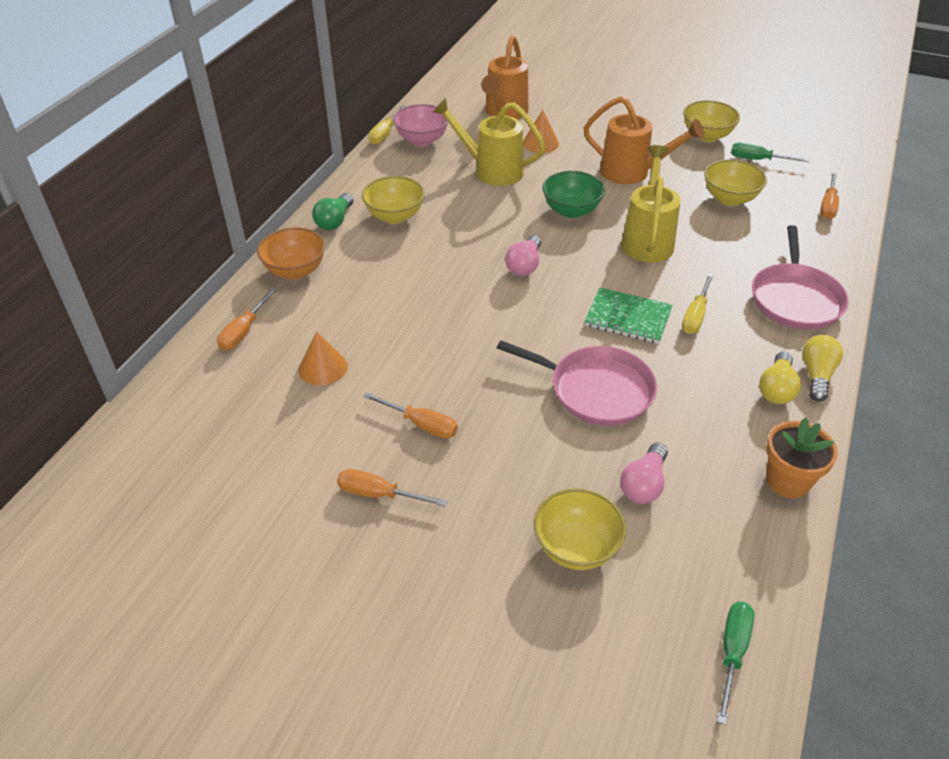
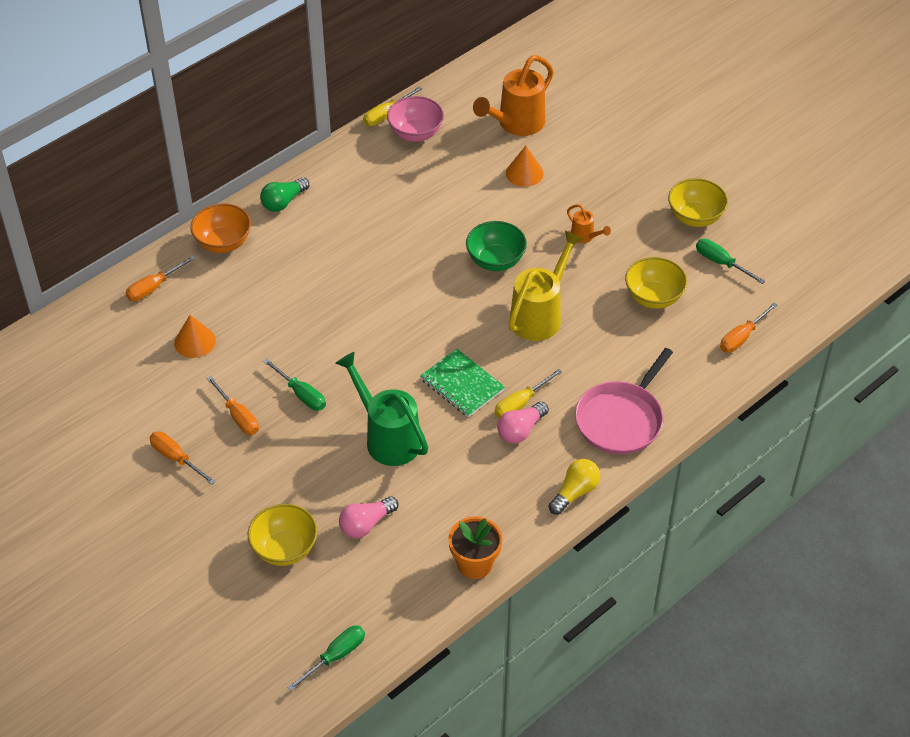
camera: 25 degrees right, 5 degrees up
yellow bowl [362,176,425,224] -> none
yellow watering can [433,98,546,186] -> none
pink pan [497,340,657,426] -> green watering can [336,352,428,466]
pink light bulb [505,235,541,276] -> pink light bulb moved to [497,401,549,444]
orange watering can [583,96,704,184] -> orange watering can [567,204,611,243], size x0.47
yellow light bulb [759,352,801,404] -> none
none -> green screwdriver [263,359,326,411]

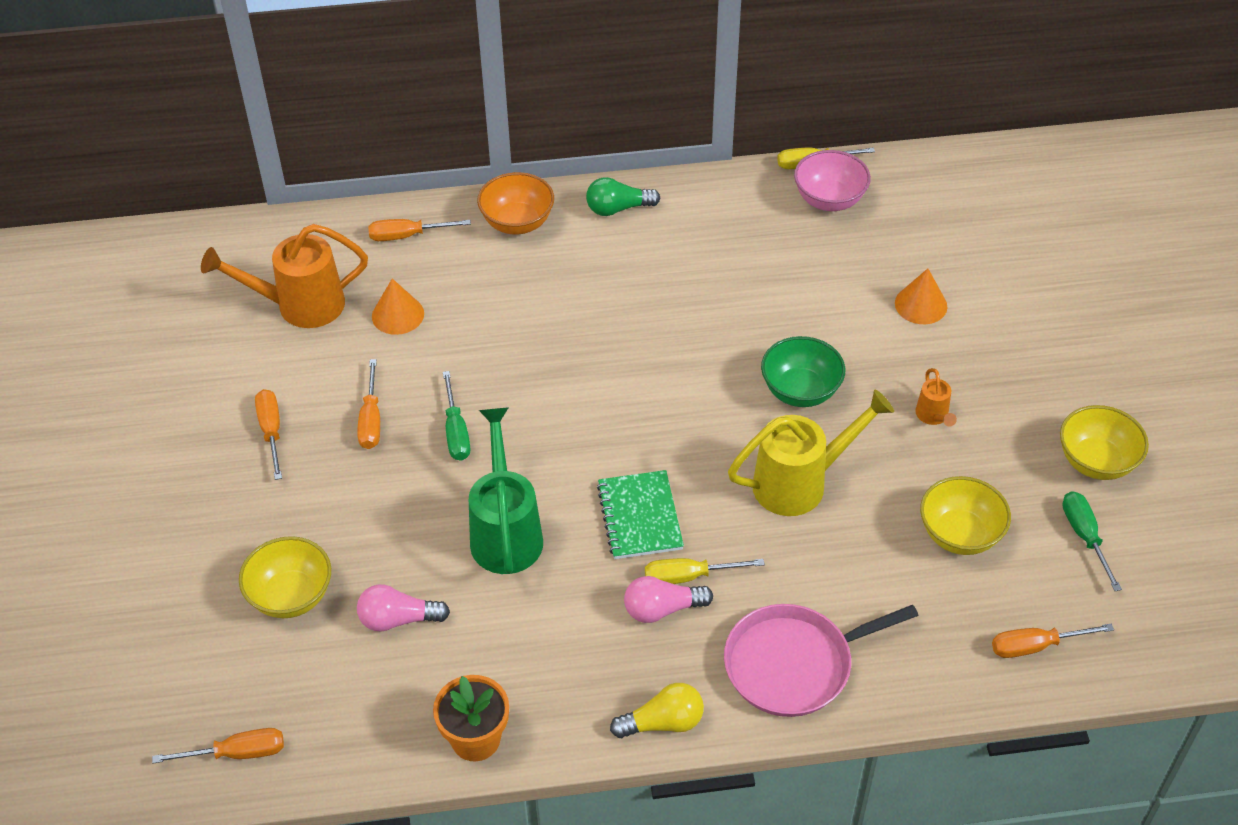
camera: 35 degrees right, 0 degrees up
green screwdriver [287,626,365,691] -> orange screwdriver [152,728,284,763]
orange watering can [473,56,554,136] -> orange watering can moved to [201,224,368,328]

